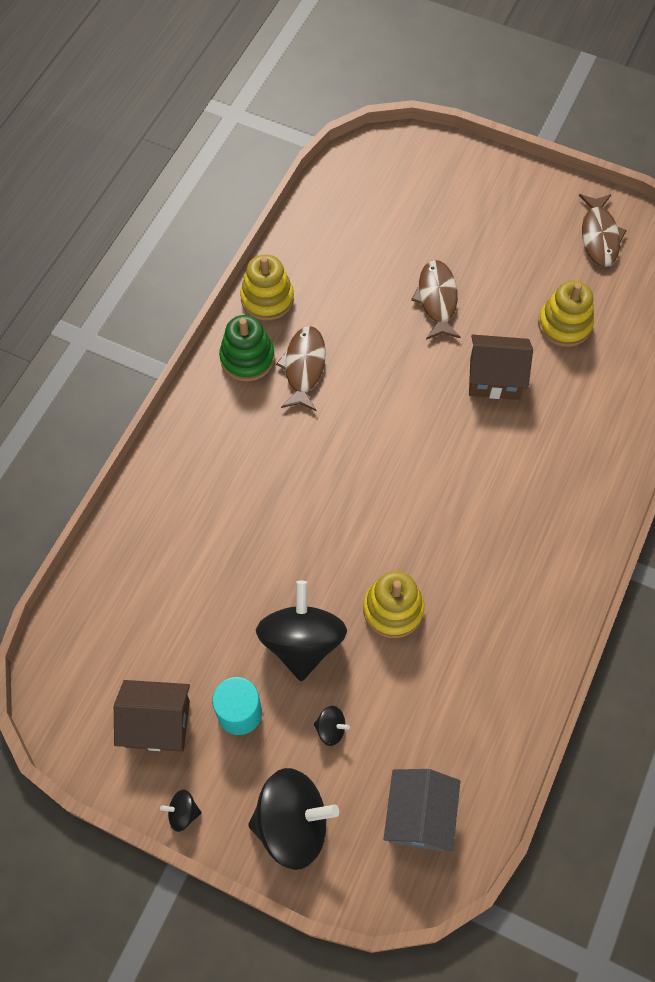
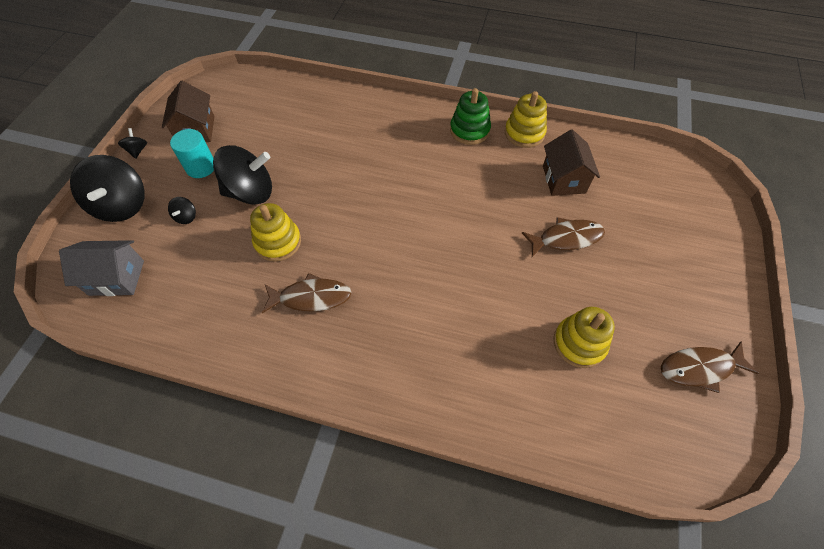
camera: 80 degrees right, 5 degrees down
brown fish [276,326,326,411] -> brown fish moved to [262,273,352,313]
brown house [469,334,533,400] -> brown house moved to [543,129,600,196]

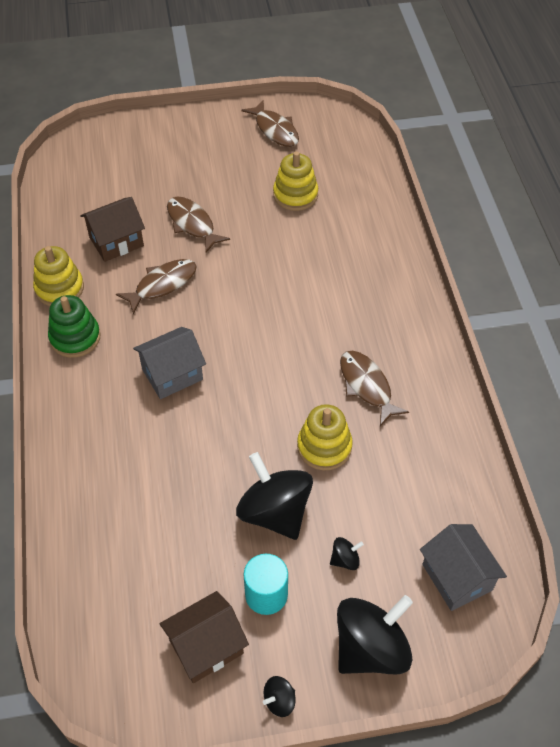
camera: 115 degrees left, 5 degrees down
none -> brown fish [116,259,197,314]
none -> grey house [133,327,206,399]

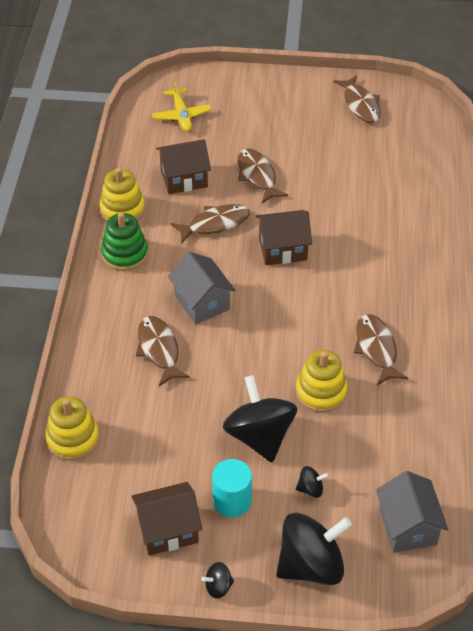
camera: 15 degrees right, 5 degrees down
grey house [133,327,206,399] -> grey house turned 75 degrees clockwise [168,252,235,324]
yellow stacking toy [273,151,318,211] -> yellow stacking toy moved to [45,396,99,461]
none -> brown fish [136,316,190,386]
none -> yellow plane [152,79,211,132]
none -> brown house [256,210,312,265]

